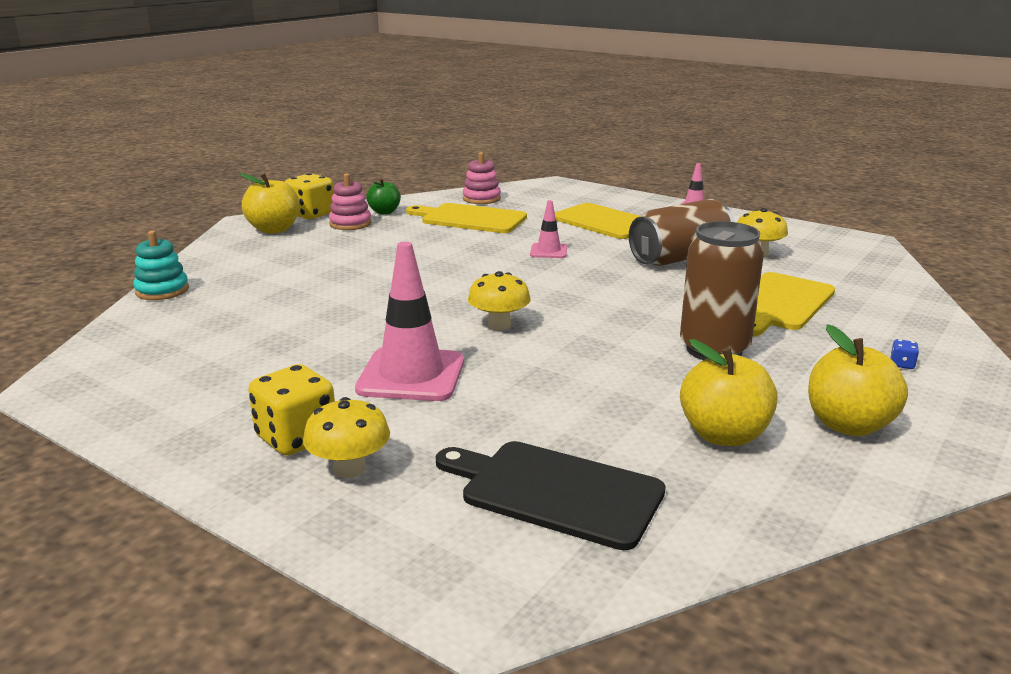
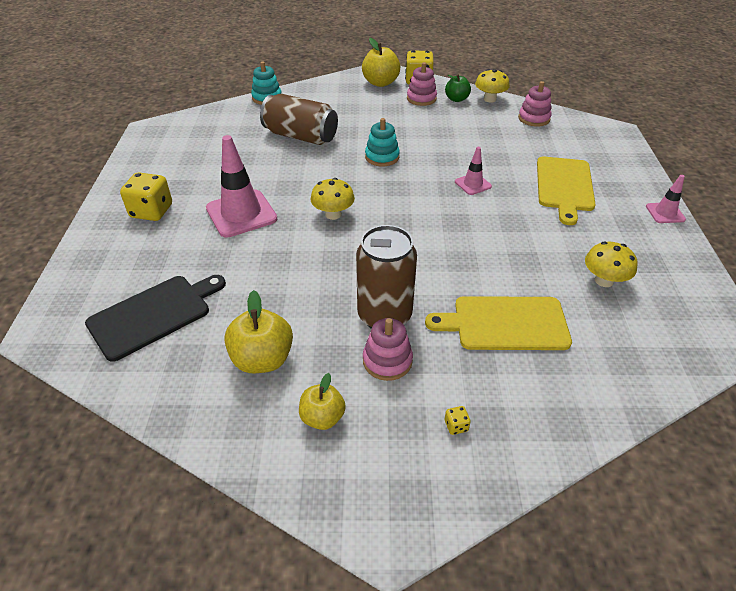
camera: 55 degrees right, 20 degrees up
yellow mushroom [303,397,390,478] -> yellow mushroom moved to [475,69,510,103]
yellow cutting board [406,203,527,233] -> none
black cutting board [436,441,666,550] -> black cutting board turned 60 degrees clockwise [85,275,226,362]
brown can [629,199,735,266] -> brown can moved to [260,94,338,145]
yellow apple [808,324,908,436] -> yellow apple [299,373,346,430], size x0.64
blue dice [890,339,919,369] -> yellow dice [445,406,471,435]
none -> pink stacking toy [363,318,413,381]
none -> turquoise stacking toy [365,118,400,166]

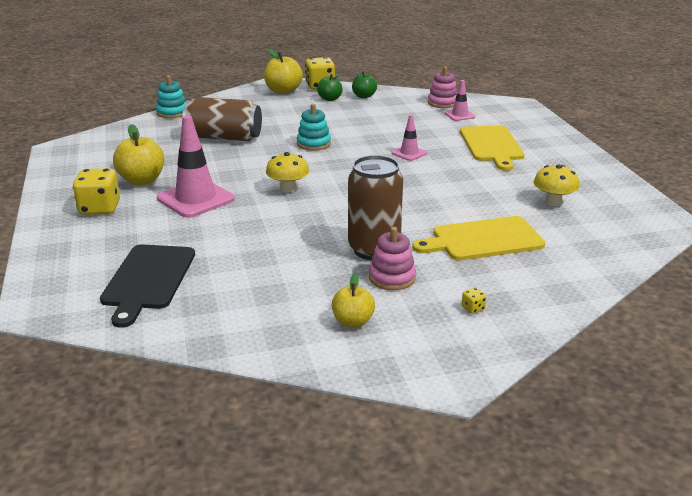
camera: 15 degrees left, 15 degrees down
black cutting board [85,275,226,362] -> black cutting board turned 150 degrees clockwise [100,244,195,328]
yellow apple [224,290,293,373] -> yellow apple moved to [113,124,164,185]
pink stacking toy [407,62,437,106] -> green apple [317,74,343,101]
yellow mushroom [475,69,510,103] -> none
pink traffic cone [646,175,686,223] -> pink traffic cone moved to [445,80,476,121]

